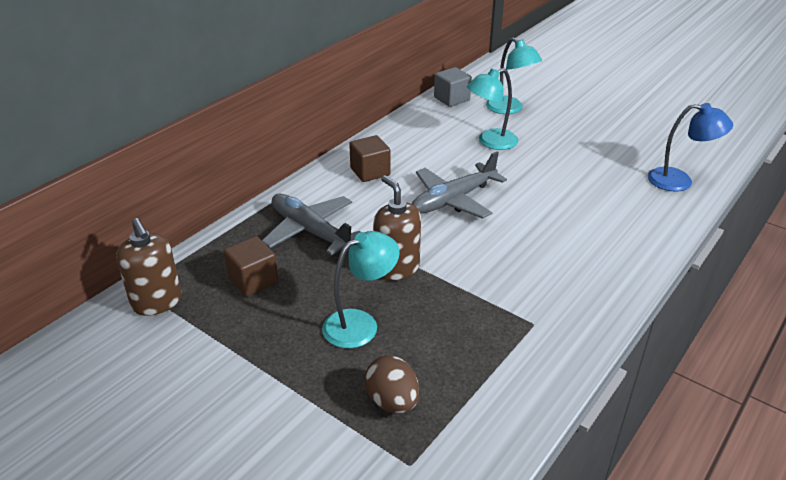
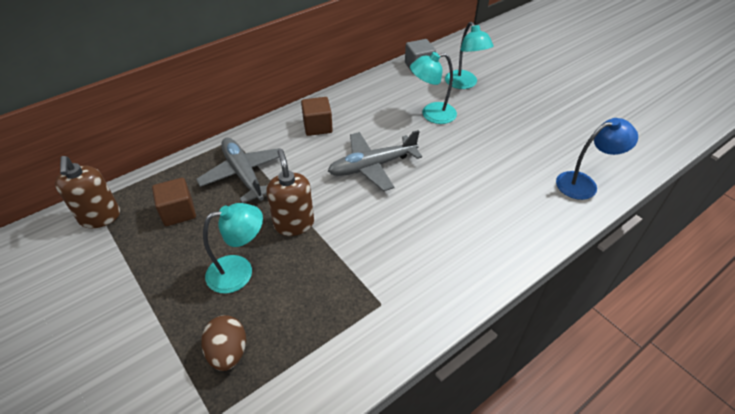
camera: 15 degrees right, 10 degrees up
blue lamp [648,103,733,191] -> blue lamp turned 45 degrees counterclockwise [556,118,638,200]

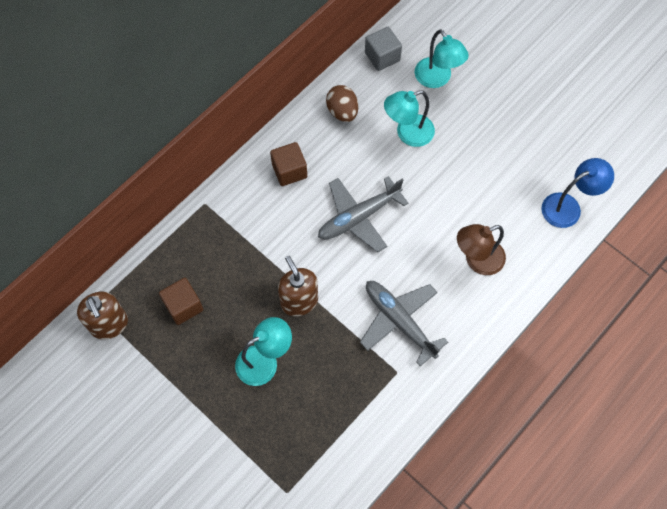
camera: 10 degrees left, 20 degrees up
grey plane [196,138,280,203] -> grey plane moved to [360,281,448,366]
brown egg [201,315,246,371] -> brown egg moved to [326,85,358,122]
none -> brown lamp [457,224,506,275]

